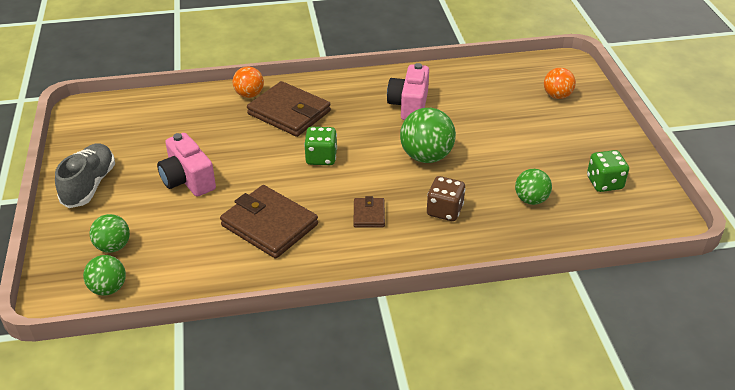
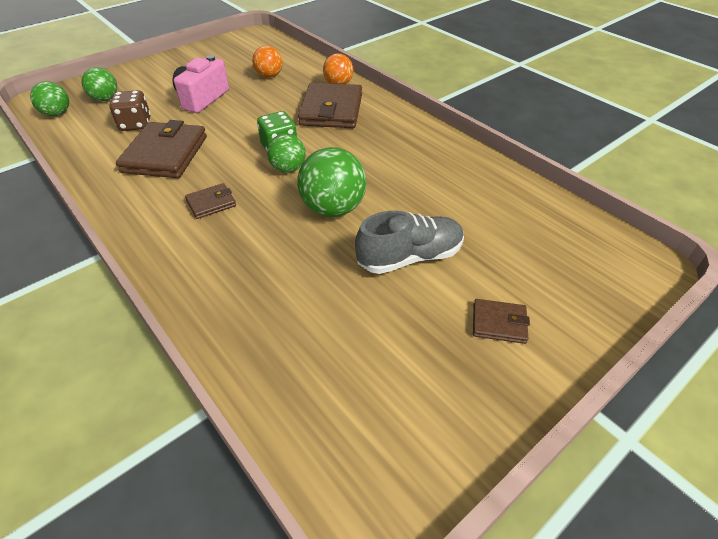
camera: 60 degrees right, 5 degrees up
grey shoe [55,143,115,208] -> grey shoe moved to [355,211,464,274]
pink camera [387,63,429,120] -> none
brown dice [427,176,465,221] -> brown dice moved to [109,90,151,131]
green ball [515,169,552,205] -> green ball moved to [267,134,306,173]
orange ball [544,68,576,99] -> orange ball moved to [252,46,283,78]
green dice [587,150,629,192] -> none
none -> brown wallet [473,299,530,344]

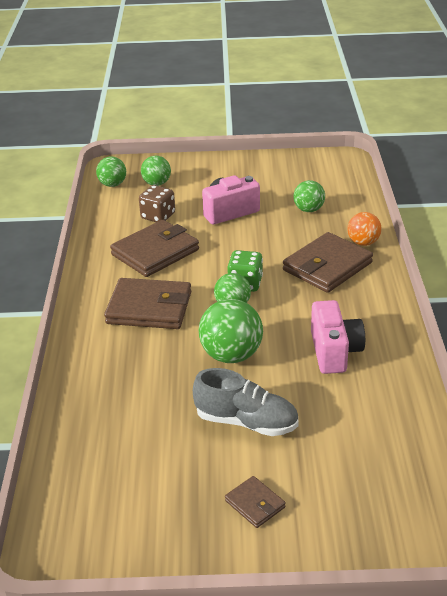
camera: 40 degrees right, 10 degrees down
brown wallet [185,183,236,219] -> brown wallet [104,278,191,329], size x2.03
orange ball [252,46,283,78] -> green ball [293,180,325,212]
none -> pink camera [311,300,365,374]

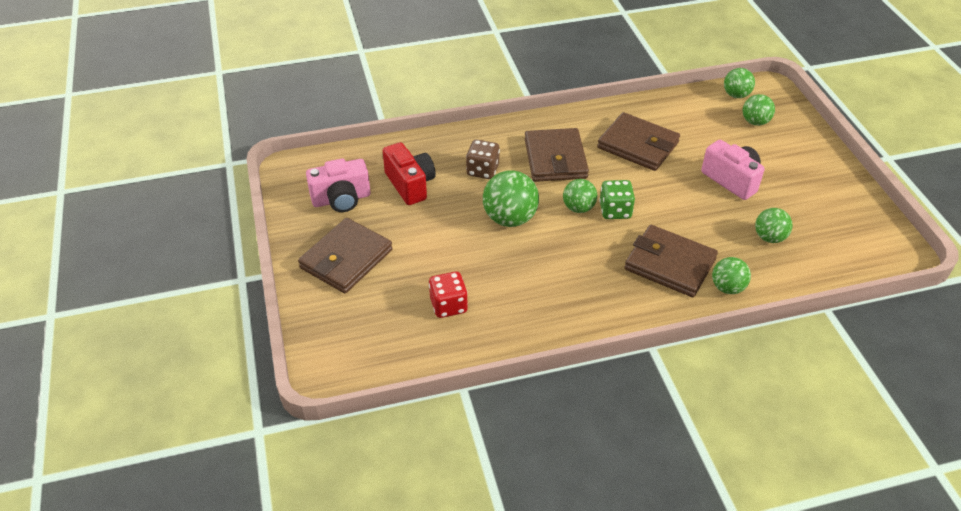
camera: 75 degrees right, 10 degrees up
brown dice [139,185,175,222] -> brown dice moved to [466,140,500,179]
grey shoe [193,368,299,436] -> none
brown wallet [225,476,286,528] -> brown wallet [298,218,393,293], size x2.03
pink camera [311,300,365,374] -> pink camera moved to [306,159,371,212]
orange ball [347,212,382,246] -> green ball [712,257,751,294]
none -> red camera [383,142,436,205]
none -> red dice [429,272,468,318]

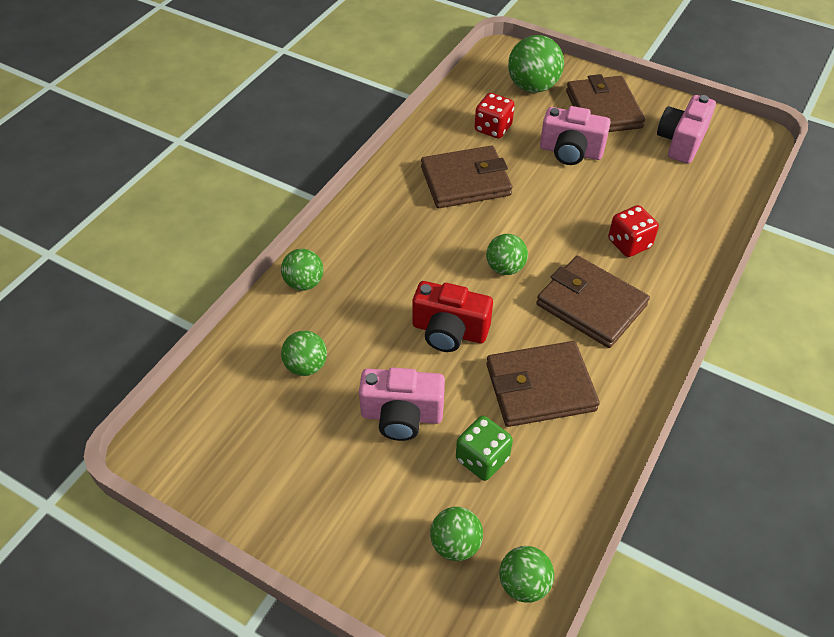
camera: 135 degrees right, 5 degrees up
red camera [383,142,436,205] -> red camera moved to [412,281,493,352]
brown dice [466,140,500,179] -> red dice [608,205,659,257]
green ball [483,170,539,227] -> green ball moved to [508,35,564,93]
green dice [599,180,635,219] -> green dice moved to [456,416,513,481]
brown wallet [624,225,718,297] -> brown wallet moved to [421,145,512,208]
none -> pink camera [540,106,611,165]

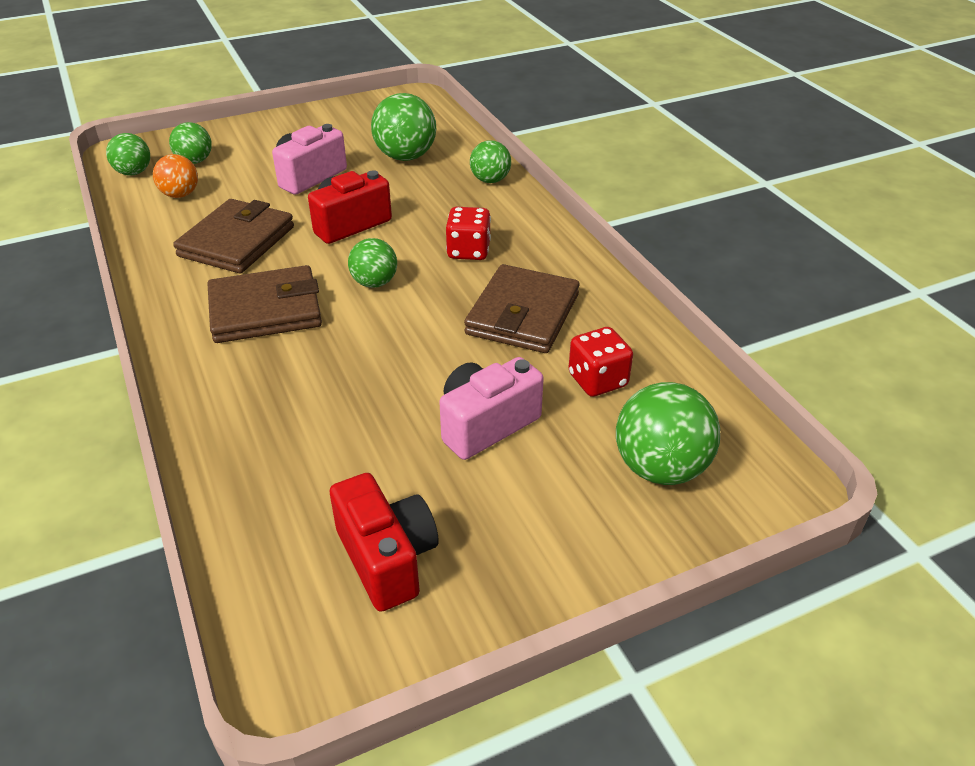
camera: 125 degrees right, 10 degrees down
green ball [281,331,327,376] -> green ball [371,93,436,161], size x1.61
green dice [456,416,513,481] -> none
brown wallet [566,74,645,132] -> none
red dice [608,205,659,257] -> red dice moved to [446,207,491,260]
pink camera [657,95,716,164] -> red camera [330,473,439,612]
none -> orange ball [153,154,198,198]

